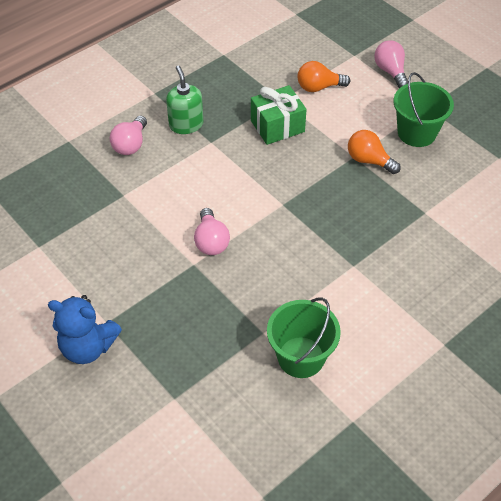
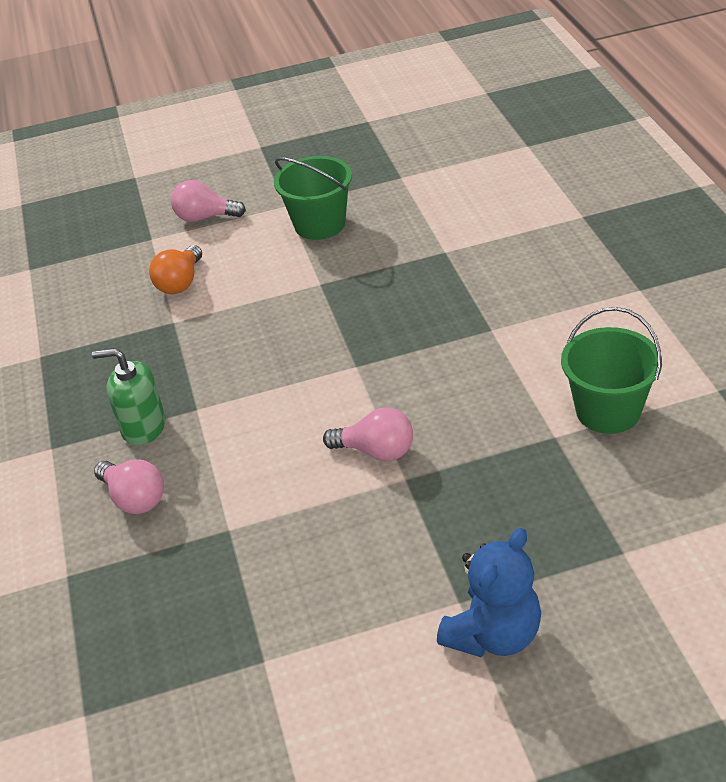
camera: 60 degrees left, 10 degrees down
green gift [251,85,307,145] -> none
orange light bulb [348,130,401,174] -> none

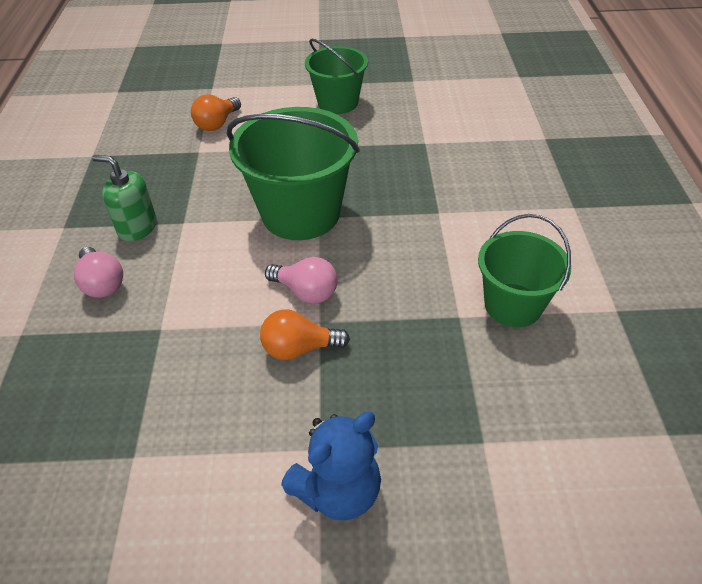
camera: 10 degrees right, 5 degrees up
pink light bulb [171,180,246,222] -> none
none -> green bucket [227,107,360,240]
none -> orange light bulb [260,309,350,360]

